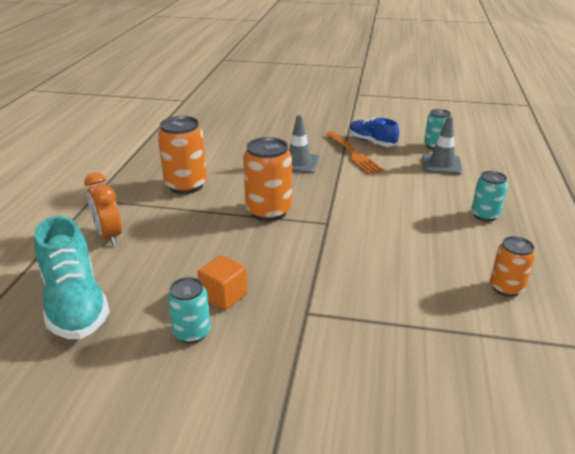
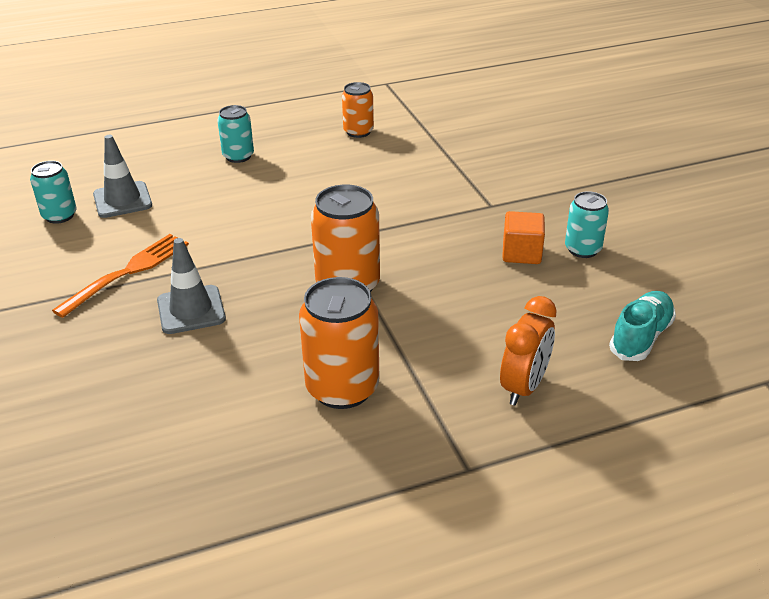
camera: 120 degrees left, 5 degrees up
turquoise shoe [35,216,110,339] -> turquoise shoe [609,291,676,361], size x0.62
blue shoe [349,118,399,147] -> none

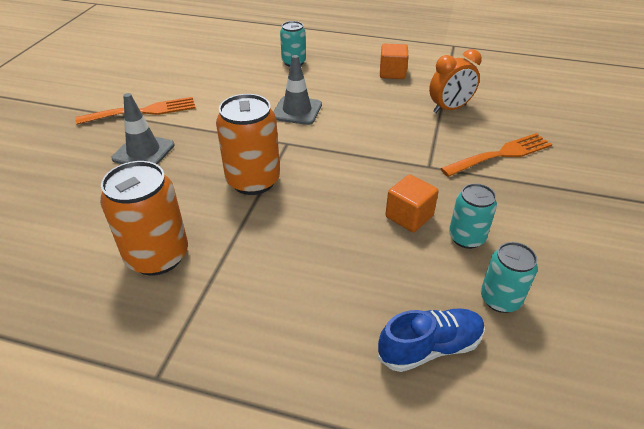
camera: 35 degrees right, 5 degrees up
turquoise can [30,161,77,224] -> turquoise can moved to [481,242,538,313]
grey traffic cone [93,135,152,218] -> grey traffic cone moved to [273,55,322,125]
orange can [342,82,374,138] -> orange cube [380,44,408,79]
orange clock [500,296,557,406] -> orange clock moved to [429,49,482,113]
turquoise shoe [609,291,676,361] -> blue shoe [378,308,485,372]
none -> orange fork [440,133,552,177]

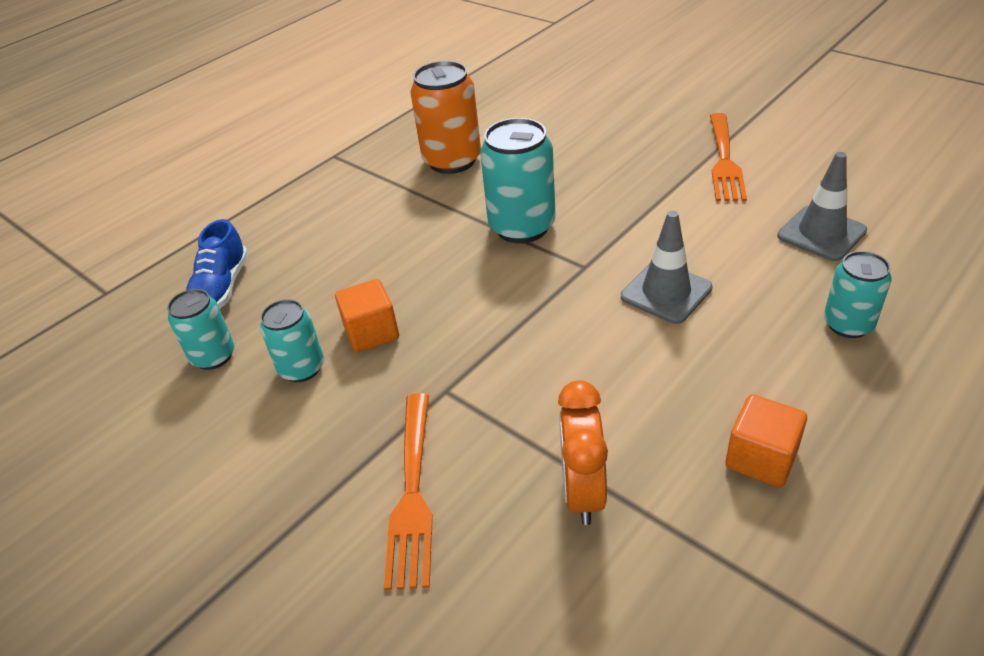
camera: 120 degrees right, 0 degrees up
grey traffic cone [111,93,175,165] -> grey traffic cone moved to [777,152,867,261]
orange can [216,94,280,195] -> turquoise can [480,118,556,243]

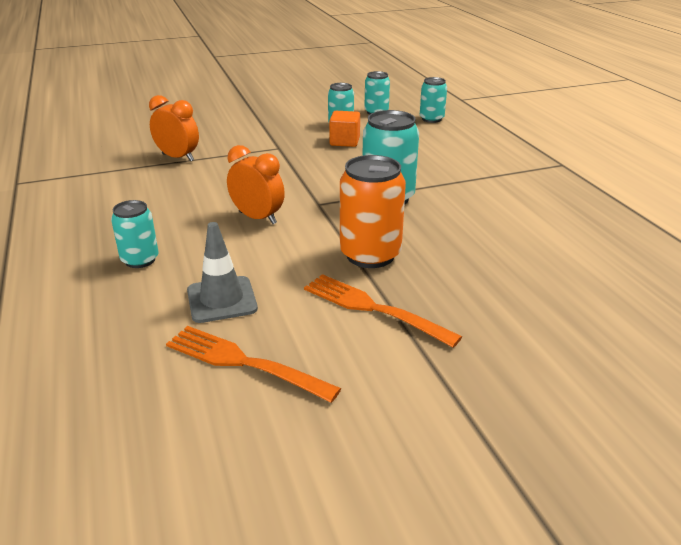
camera: 115 degrees right, 10 degrees down
blue shoe [186,219,248,309] -> turquoise can [420,77,447,123]
orange fork [384,393,433,590] -> orange fork moved to [166,326,342,403]
orange can [410,61,481,174] -> orange can moved to [340,155,406,268]
grey traffic cone [621,211,712,324] -> orange clock [227,145,285,224]
orange cube [725,394,807,487] -> none

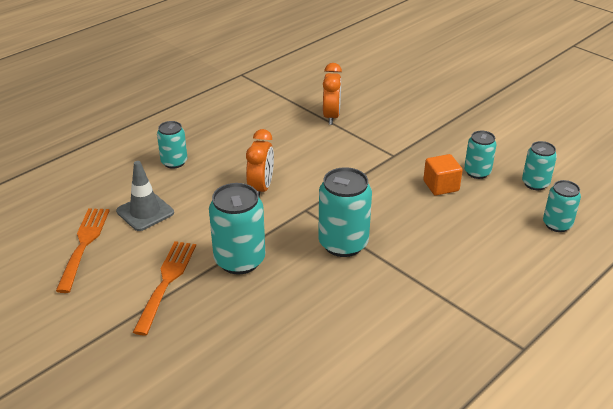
camera: 65 degrees right, 5 degrees up
orange can [340,155,406,268] -> turquoise can [209,183,265,274]

